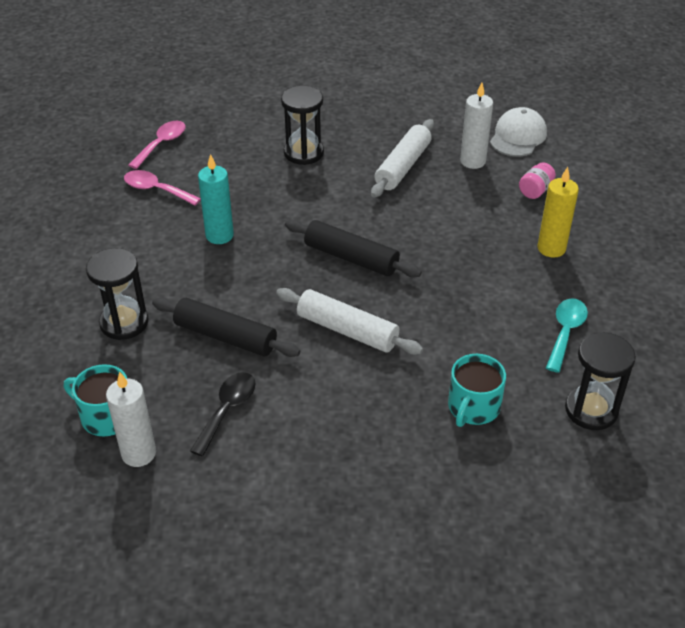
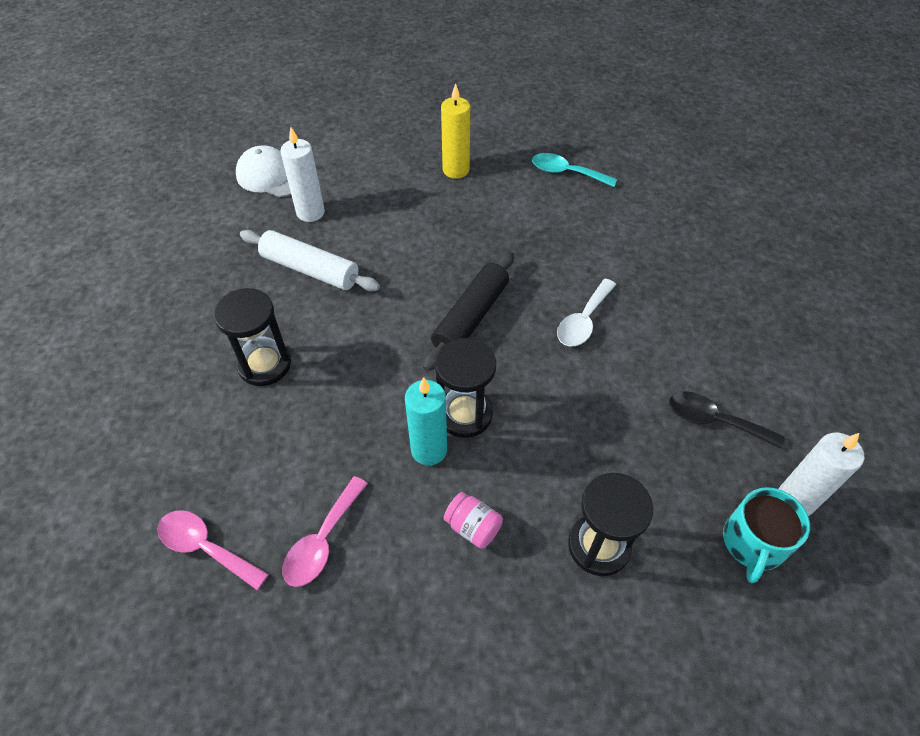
camera: 90 degrees left, 10 degrees up
black rolling pin [152,298,300,357] -> none
white rolling pin [276,288,423,355] -> white spoon [557,279,616,346]
turquoise mug [448,354,506,427] -> none
pink jar [519,162,556,199] -> pink jar moved to [444,492,503,549]
black hourglass [565,332,636,430] -> black hourglass moved to [435,338,496,438]

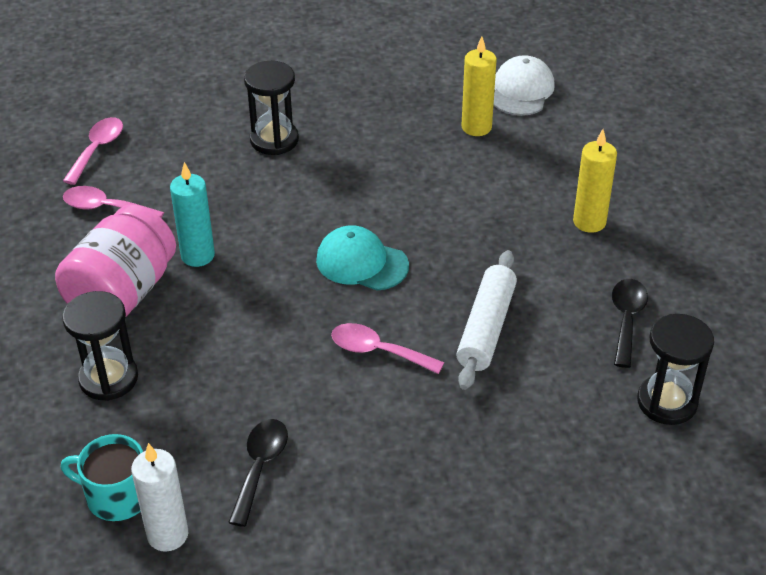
camera: 80 degrees right, 10 degrees down
white rolling pin [240,230,380,291] -> white rolling pin moved to [456,250,517,390]
white candle [280,127,325,222] -> yellow candle [461,36,497,136]
black rolling pin [423,251,514,371] -> turquoise cap [316,225,409,291]
black hourglass [435,338,496,438] -> black hourglass moved to [637,314,714,425]
pink jar [444,492,503,549] -> pink jar [55,204,176,318], size x2.38
turquoise spoon [532,153,617,187] -> black spoon [612,279,648,368]
white spoon [557,279,616,346] -> pink spoon [331,323,444,374]

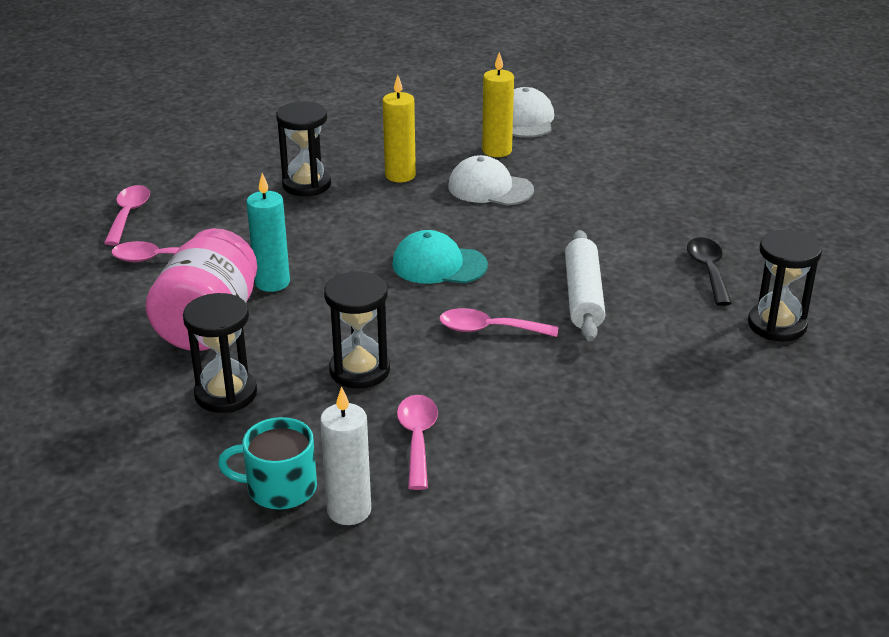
camera: 15 degrees left, 10 degrees down
black spoon [228,419,288,527] -> pink spoon [397,395,438,490]
yellow candle [573,129,617,233] -> yellow candle moved to [383,75,416,182]
none -> black hourglass [324,271,390,389]
none -> white cap [448,155,534,206]

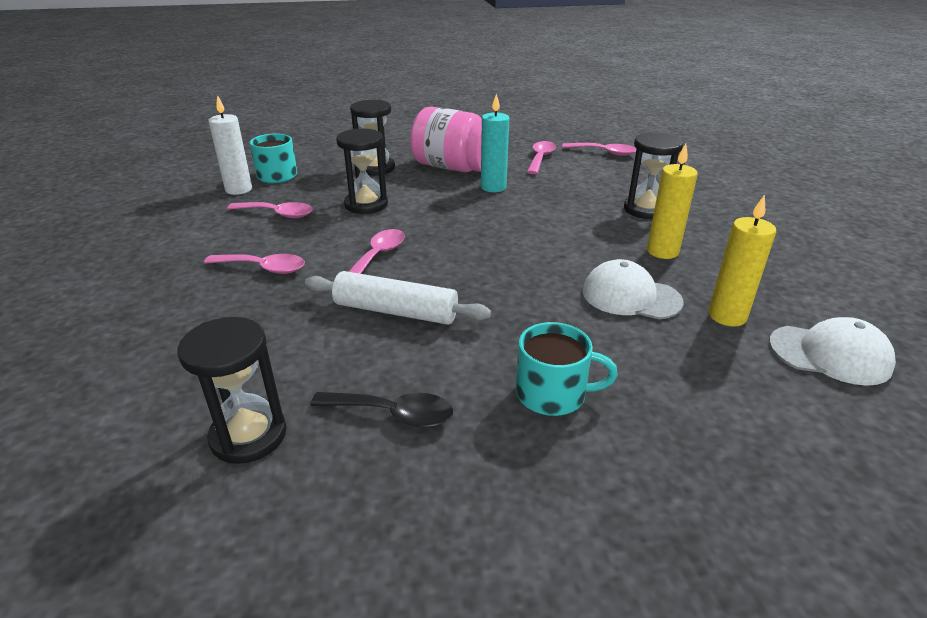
camera: 105 degrees right, 0 degrees up
turquoise cap [392,230,488,284] -> none
white cap [448,155,534,206] -> white cap turned 105 degrees counterclockwise [582,259,684,319]
none -> pink spoon [204,254,305,274]
none -> turquoise mug [516,322,618,416]

